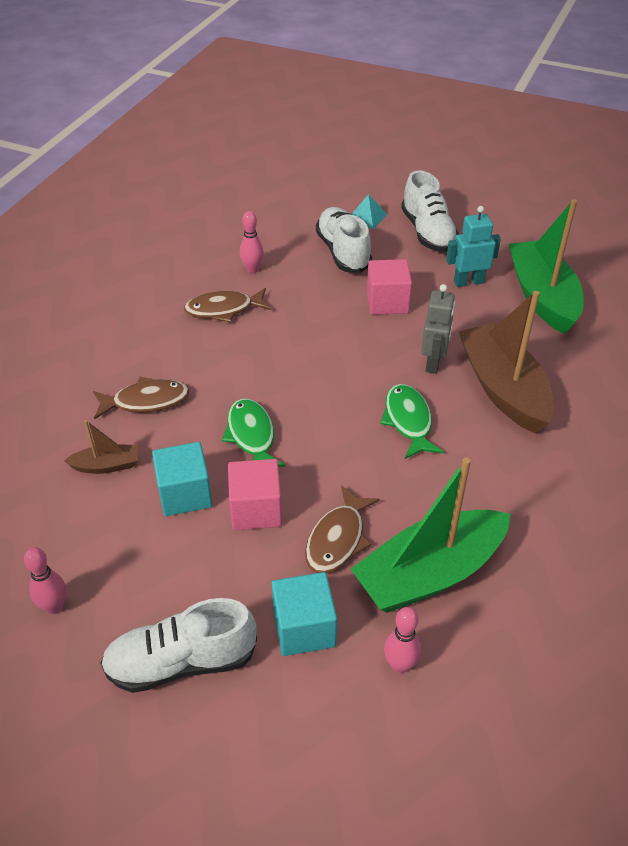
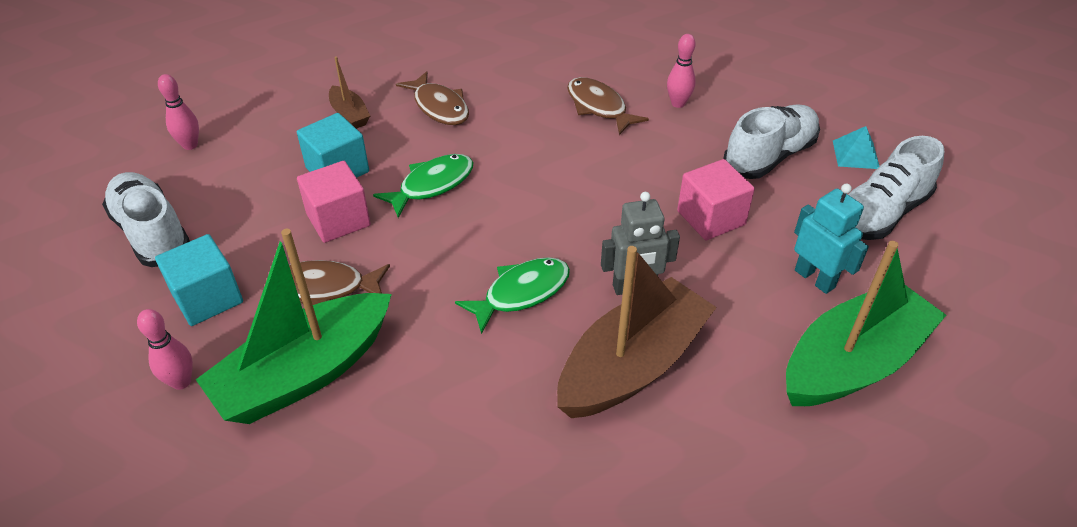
camera: 65 degrees right, 0 degrees up
green boat [351,458,510,613] -> green boat turned 75 degrees counterclockwise [196,229,392,424]

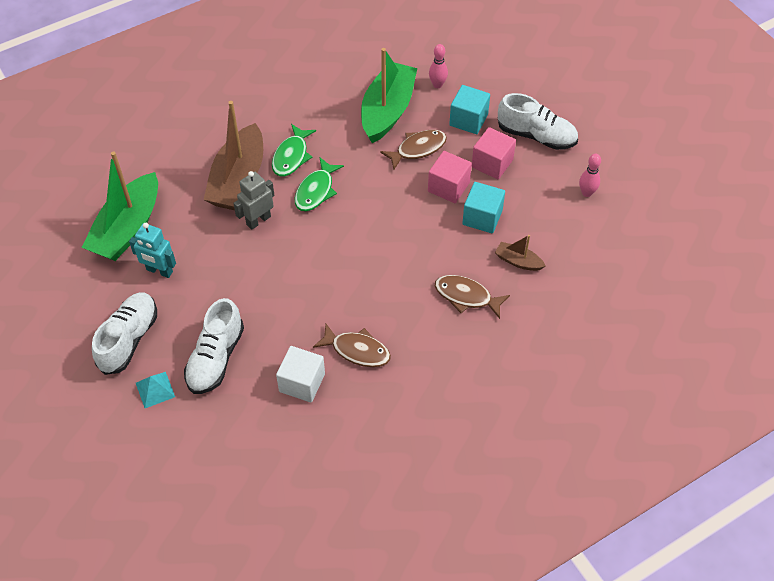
camera: 150 degrees right, 10 degrees up
green fish [373,154,473,218] -> green fish moved to [272,124,316,177]
pink bowling pin [667,34,696,108] -> white cube [276,346,325,402]
pink cube [677,159,755,240] -> pink cube moved to [472,127,516,179]

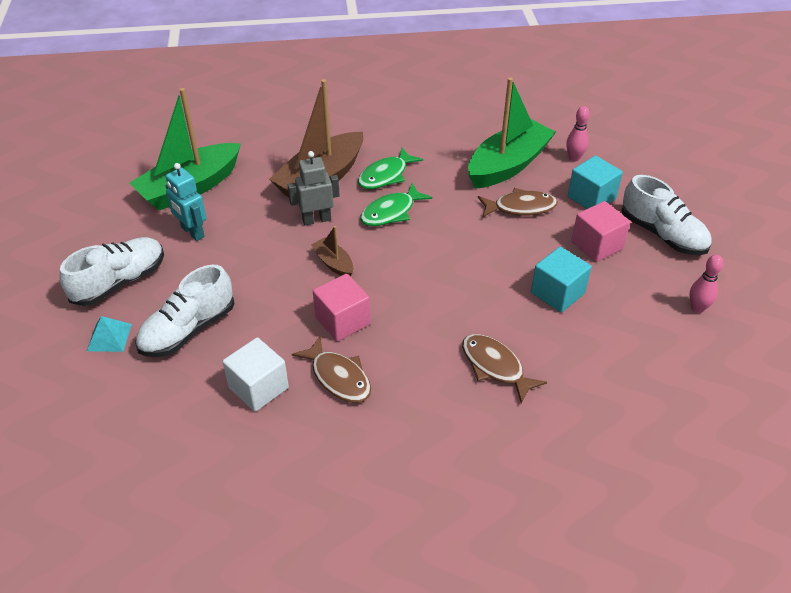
camera: 25 degrees right, 10 degrees down
pink cube [428,151,472,203] -> pink cube moved to [313,274,370,341]
brown boat [495,235,546,271] -> brown boat moved to [311,226,354,277]

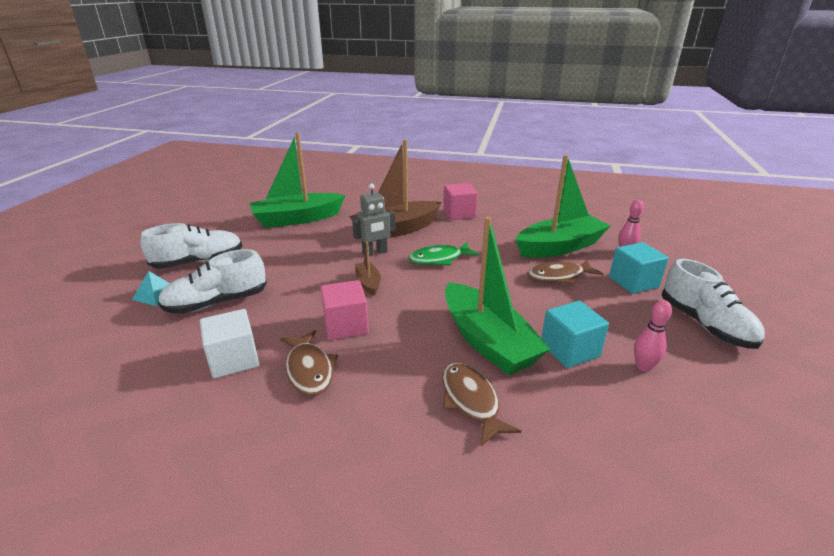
camera: 20 degrees right, 15 degrees down
turquoise robot [166,163,206,241] -> none
grey robot [288,151,340,226] -> grey robot turned 150 degrees clockwise [352,184,395,256]
green fish [358,148,423,189] -> none
brown fish [478,188,557,217] -> brown fish turned 150 degrees clockwise [527,260,603,285]
pink cube [571,201,630,262] -> pink cube moved to [443,183,478,220]
pink bowling pin [689,255,723,313] -> pink bowling pin moved to [634,300,672,372]
none -> green boat [445,217,550,375]

